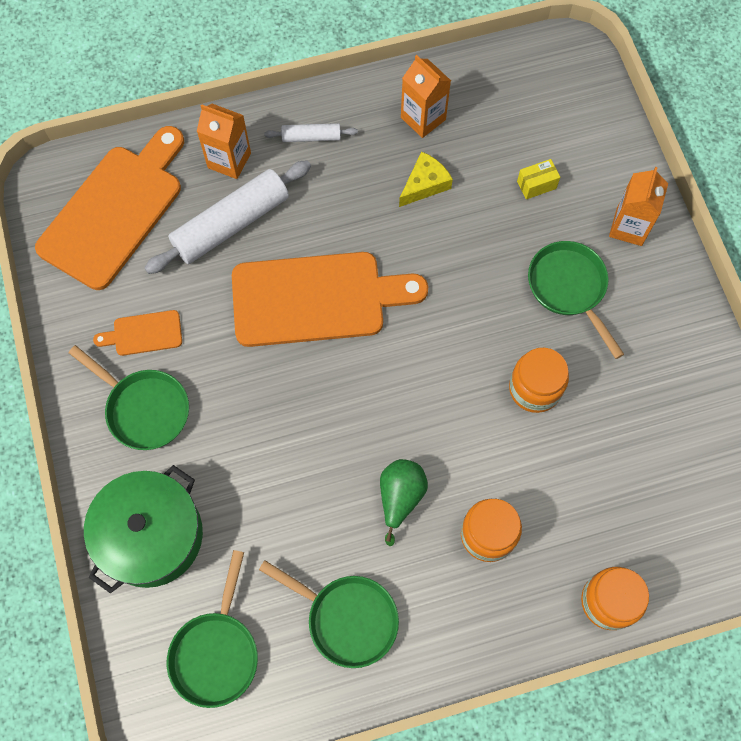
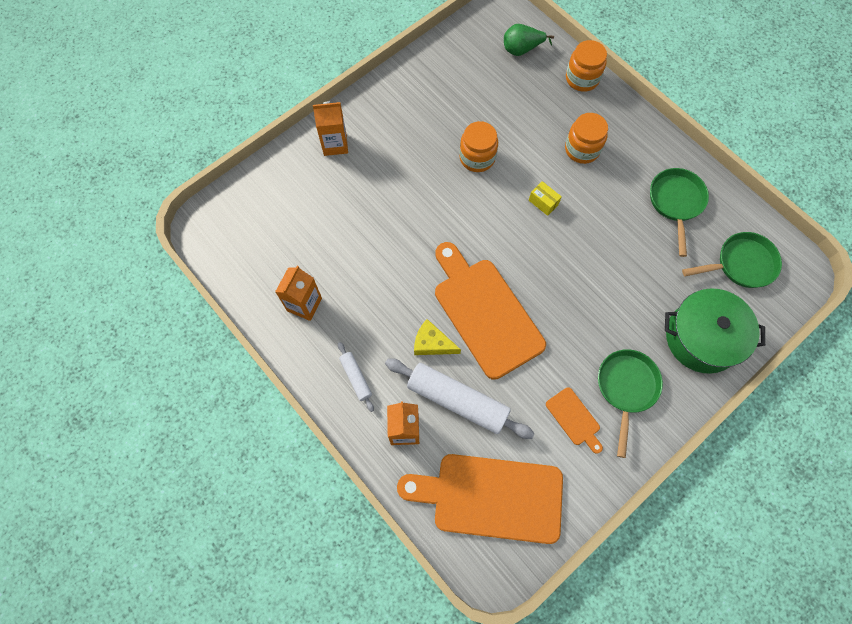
camera: 115 degrees left, 0 degrees up
green pear [380,459,428,546] -> green pear moved to [504,24,554,56]
yellow cheese [399,151,453,207] -> yellow cheese moved to [414,319,461,355]
yellow box [517,159,560,199] -> yellow box moved to [529,181,562,216]
green pan [528,241,624,359] -> none

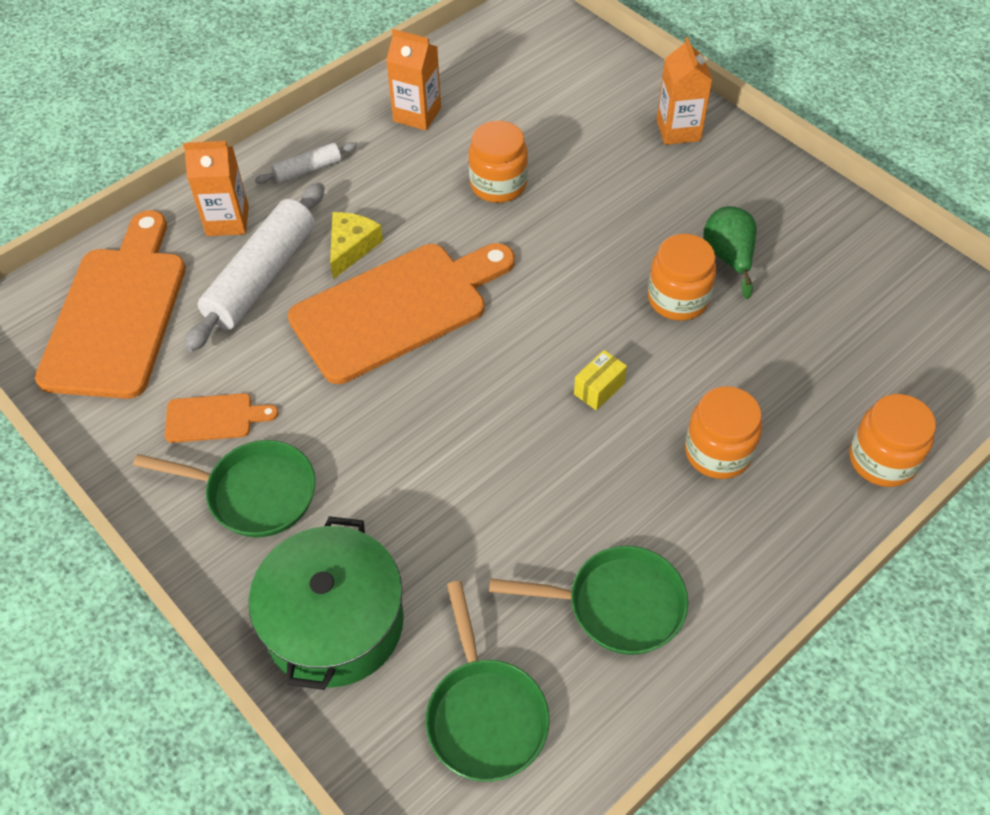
camera: 90 degrees right, 15 degrees down
green pear [504,24,554,56] -> green pear moved to [703,206,757,299]
orange cutting board [546,387,603,454] -> orange cutting board turned 150 degrees counterclockwise [165,393,278,443]
none -> orange jar [469,121,528,203]

